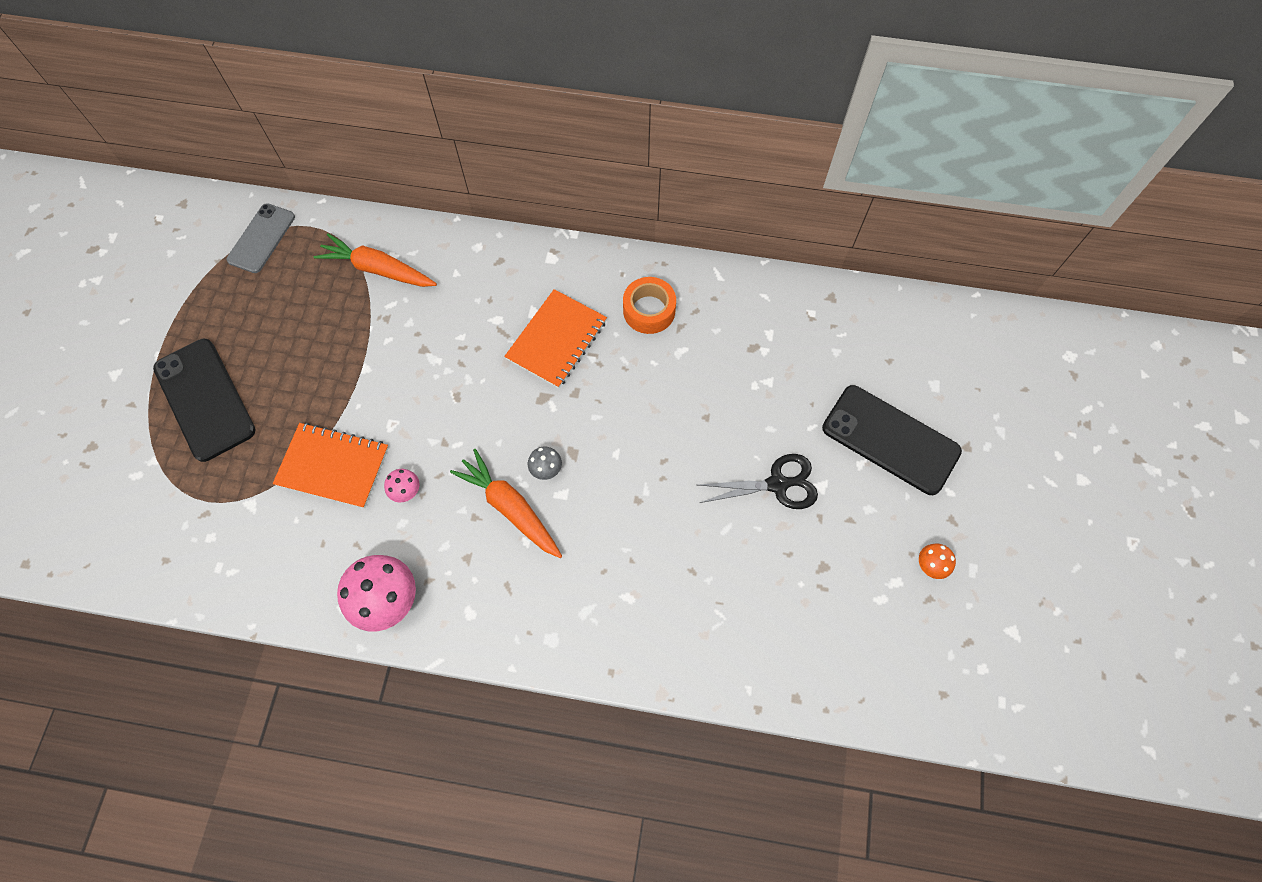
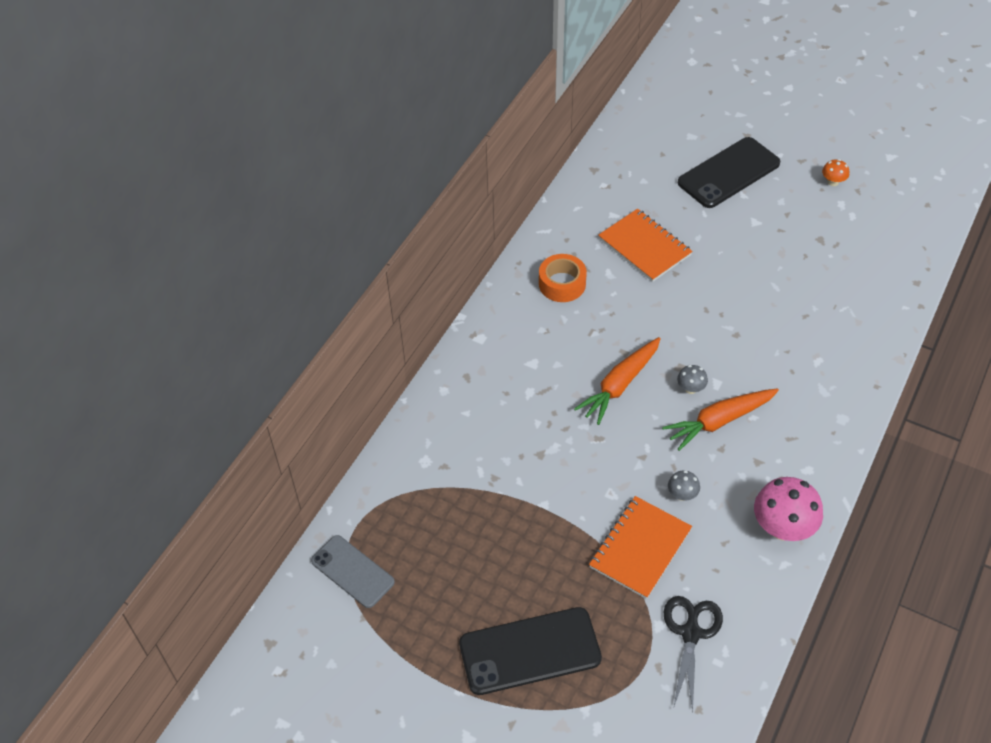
camera: 70 degrees left, 15 degrees down
orange carrot [314,233,437,287] -> orange carrot moved to [574,337,661,425]
pink mushroom [384,469,419,502] -> grey mushroom [668,470,700,501]
orange notebook [504,289,607,388] -> orange notebook moved to [598,209,693,282]
black scissors [699,454,818,509] -> black scissors moved to [664,596,723,712]

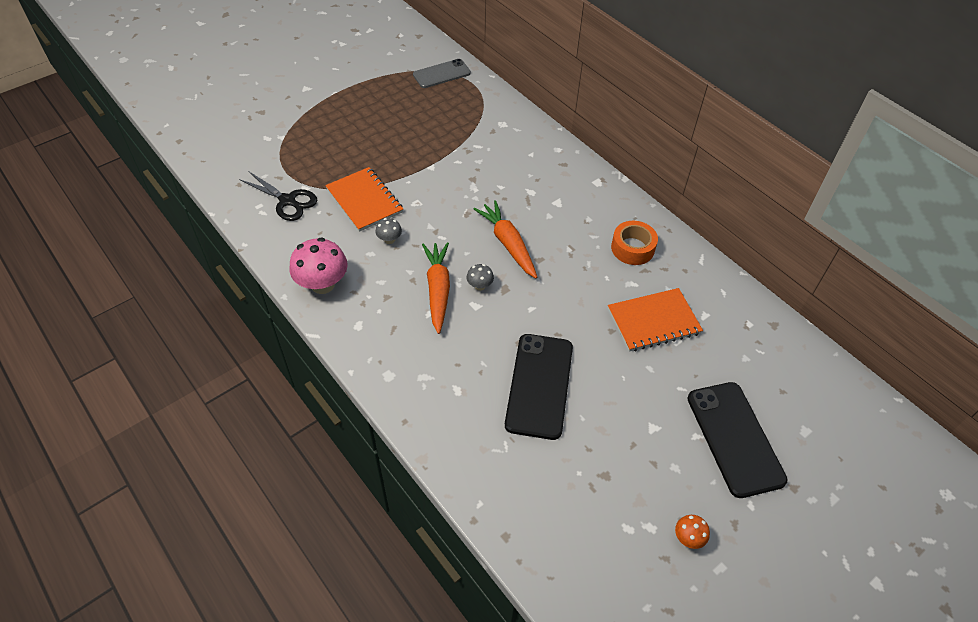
camera: 110 degrees right, 0 degrees up
black phone [459,607,602,695] -> black phone moved to [505,334,573,440]

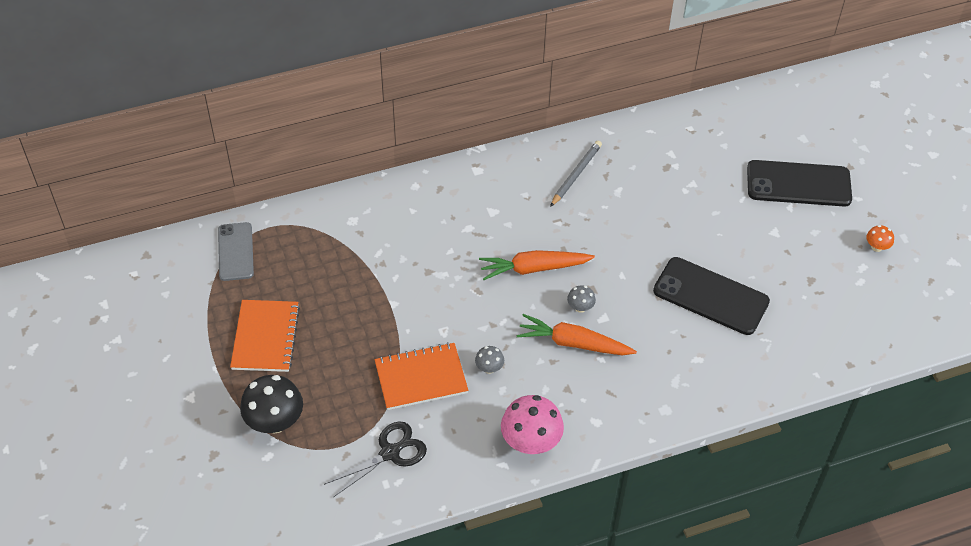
camera: 70 degrees left, 0 degrees up
orange notebook [608,288,703,352] -> orange notebook moved to [230,300,300,372]
orange tape [611,221,658,265] -> grey pencil [550,141,602,207]
none -> black mushroom [240,375,303,433]

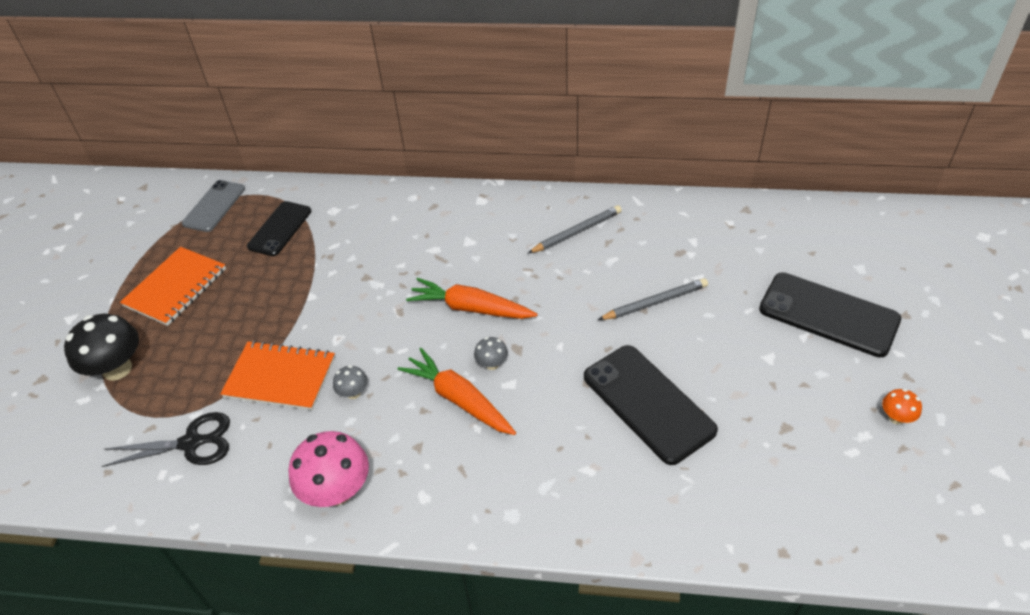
camera: 30 degrees right, 5 degrees down
none -> black phone [247,201,312,256]
none -> grey pencil [598,278,708,320]

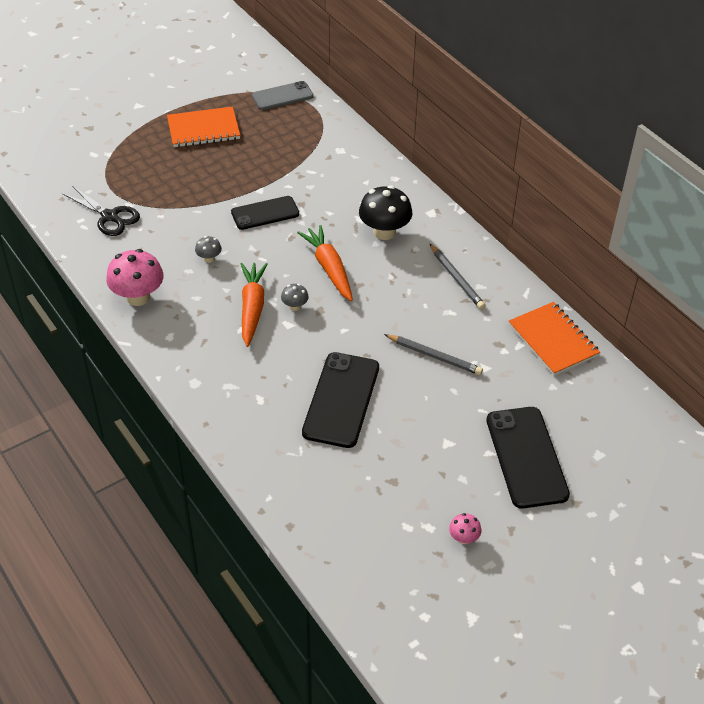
camera: 45 degrees right, 0 degrees up
black mushroom [64,314,139,381] -> black mushroom moved to [359,185,412,240]
orange notebook [220,341,335,410] -> orange notebook moved to [509,302,600,376]
black phone [247,201,312,256] -> black phone moved to [231,196,299,230]
grey pencil [528,205,622,253] -> grey pencil turned 45 degrees clockwise [430,244,485,309]
orange mushroom [882,389,922,424] -> pink mushroom [449,513,481,544]

